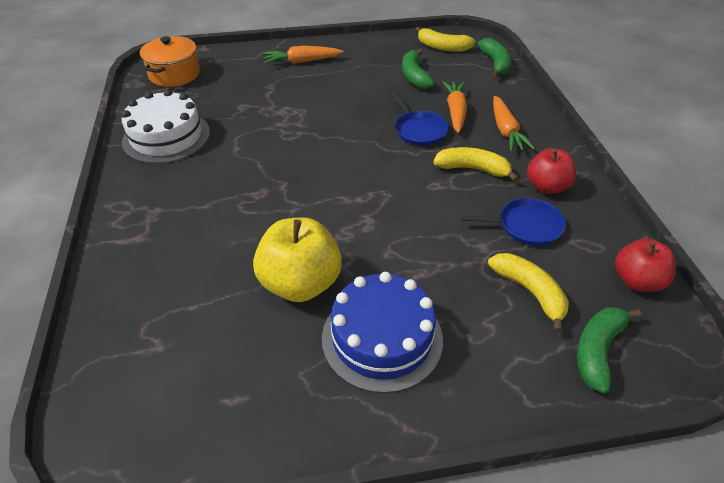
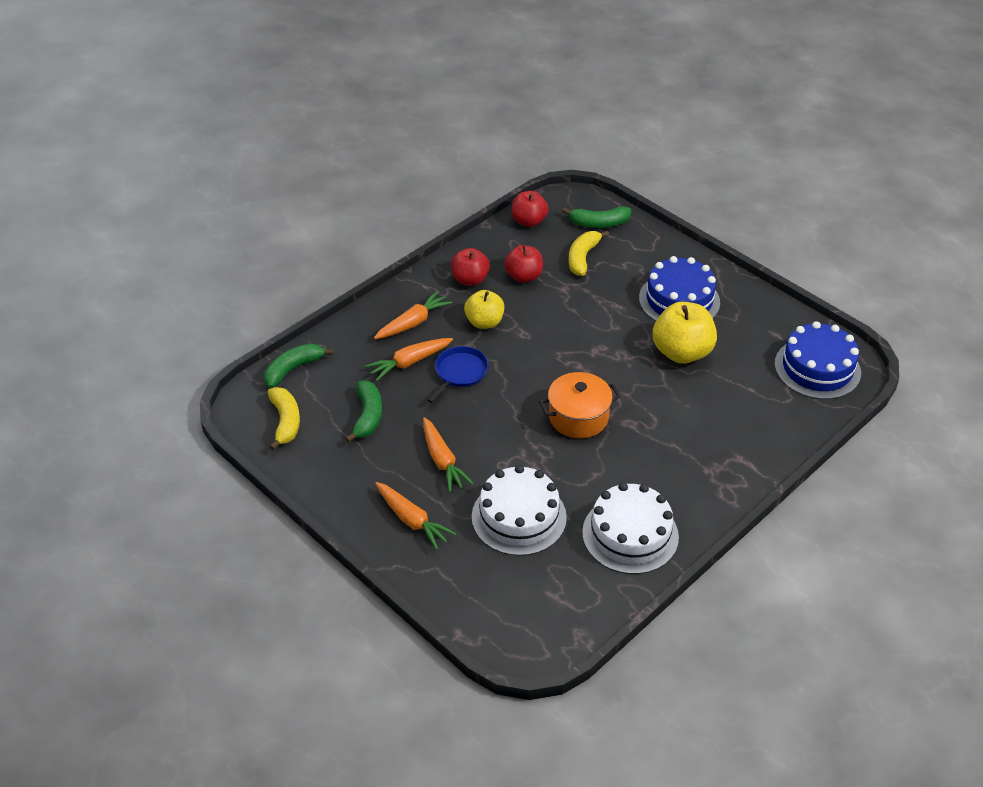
camera: 125 degrees left, 0 degrees up
orange pot [140,36,200,87] -> orange pot moved to [539,372,621,438]
green banana [402,49,434,89] -> green banana turned 45 degrees counterclockwise [345,380,382,443]
yellow banana [433,147,519,182] -> yellow apple [464,290,504,329]
blue pan [461,198,566,246] -> red apple [505,245,543,283]
none -> orange carrot [423,417,474,493]
none -> white cake [472,465,567,556]
none -> blue cake [774,321,861,399]

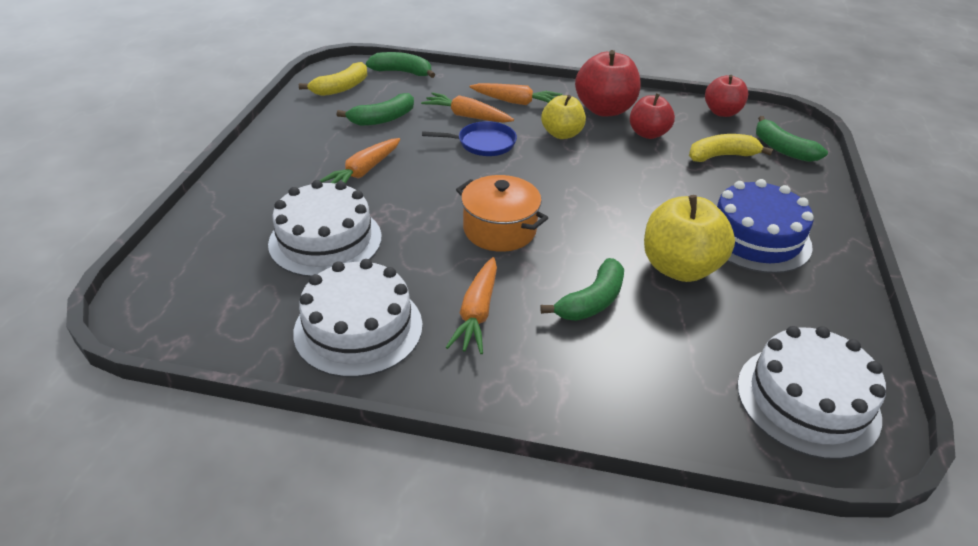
camera: 55 degrees right, 5 degrees down
orange carrot [375,482,456,550] -> orange carrot moved to [446,257,497,354]
red apple [451,248,490,286] -> red apple [575,50,641,117], size x1.54
blue cake [774,321,861,399] -> white cake [737,326,886,459]
none -> green banana [540,258,624,321]

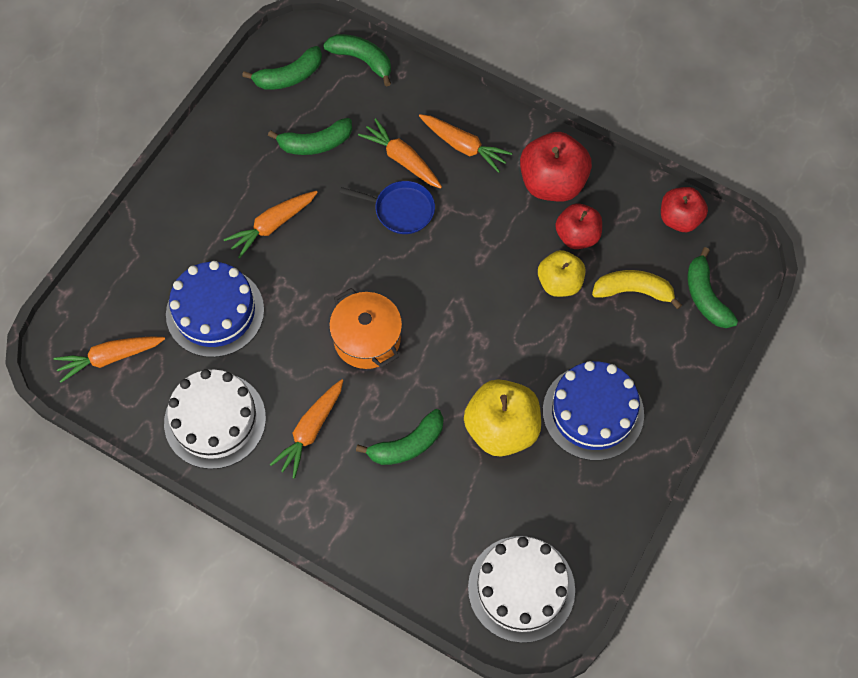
camera: 20 degrees right, 25 degrees up
white cake [268,180,382,277] -> blue cake [166,261,264,357]
yellow banana [299,62,367,96] -> green banana [242,46,322,90]
yellow apple [541,95,586,139] -> yellow apple moved to [538,250,586,297]
none -> orange carrot [54,336,165,383]

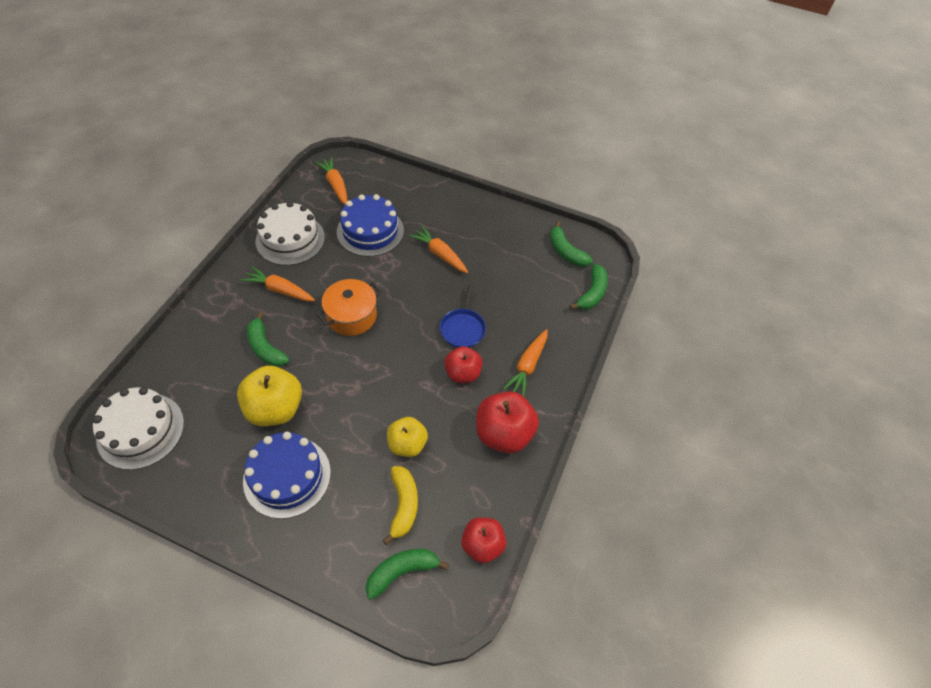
camera: 80 degrees right, 10 degrees down
green banana [268,118,352,155] -> none
orange carrot [358,118,442,189] -> none
red apple [555,203,602,249] -> red apple moved to [444,346,483,383]

